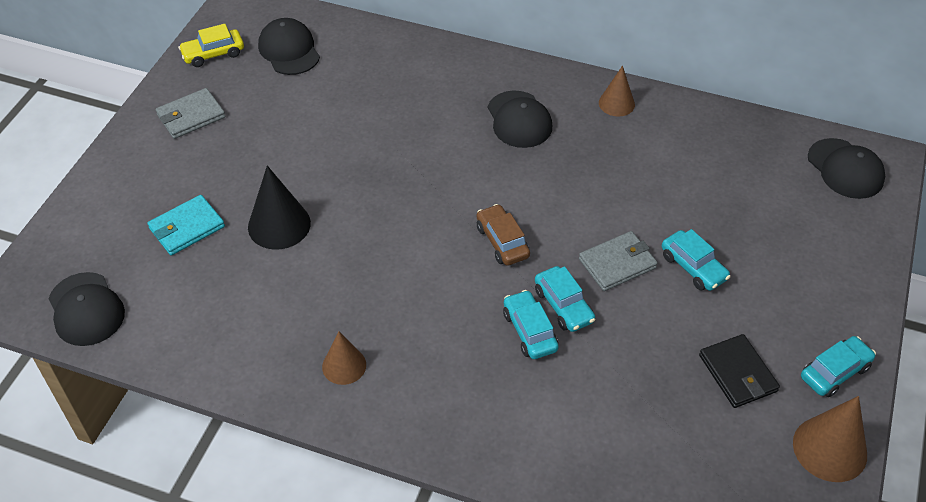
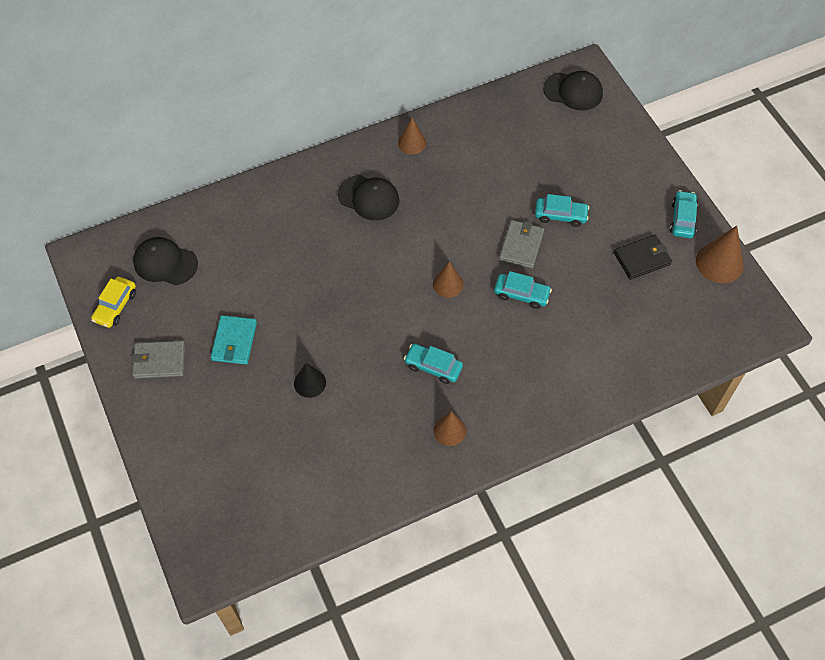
camera: 45 degrees left, 10 degrees up
black cap [49,272,125,346] -> none
turquoise wallet [147,195,225,255] -> turquoise wallet moved to [211,315,257,365]
grey wallet [156,88,226,139] -> grey wallet turned 75 degrees clockwise [131,341,185,379]
black cone [248,166,311,250] -> black cone [294,363,326,398], size x0.64
brown car [477,204,530,266] -> brown cone [433,261,463,298]
turquoise car [503,290,559,359] -> turquoise car moved to [404,344,463,384]
black wallet [699,334,780,408] -> black wallet turned 45 degrees counterclockwise [614,235,672,280]

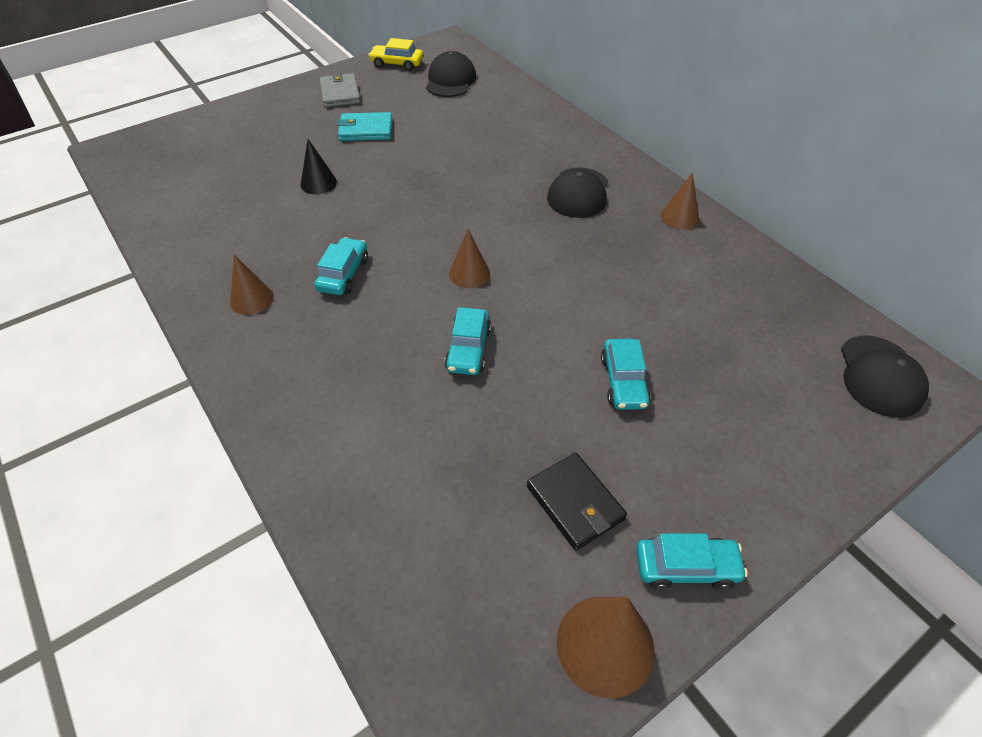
camera: 80 degrees right, 10 degrees down
grey wallet [499,220,544,269] -> none

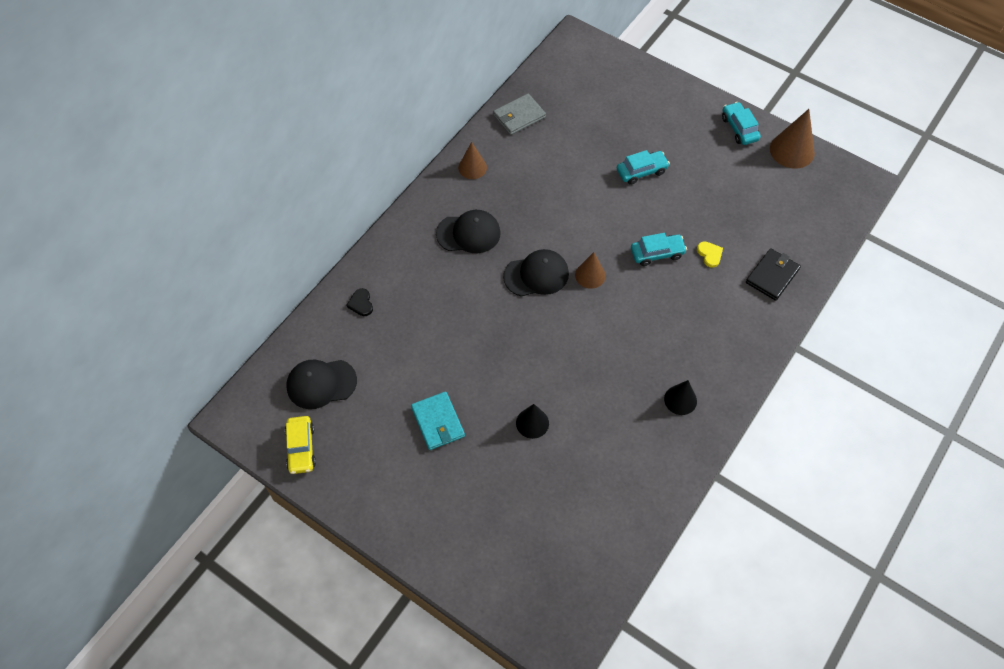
camera: 110 degrees left, 10 degrees up
brown cone [230,255,274,315] -> black cone [664,380,697,415]
turquoise car [315,237,368,295] -> none
grey wallet [320,72,361,108] -> grey wallet moved to [493,94,546,135]
black wallet [527,453,627,550] -> black wallet moved to [746,248,801,301]
black cap [841,336,929,418] -> black cap moved to [503,249,569,297]
none -> black heart [346,288,373,316]
none -> yellow heart [697,241,723,268]

